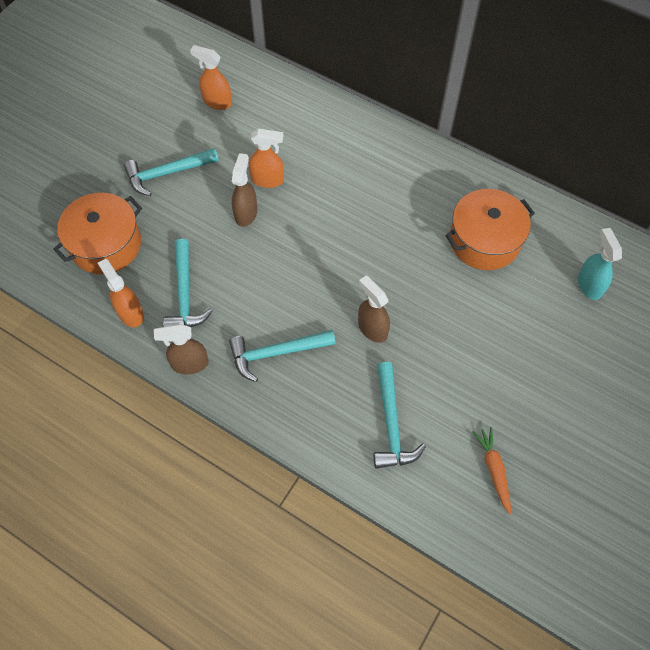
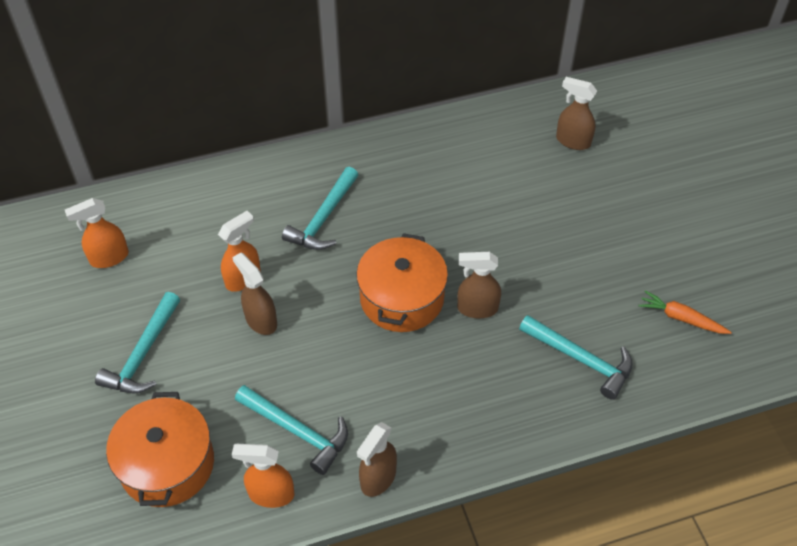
camera: 50 degrees left, 10 degrees down
turquoise hammer [229,330,336,382] -> turquoise hammer moved to [282,167,358,250]
orange pot [445,189,535,270] -> orange pot moved to [356,233,448,332]
turquoise spray bottle [578,228,622,300] -> brown spray bottle [556,77,597,150]

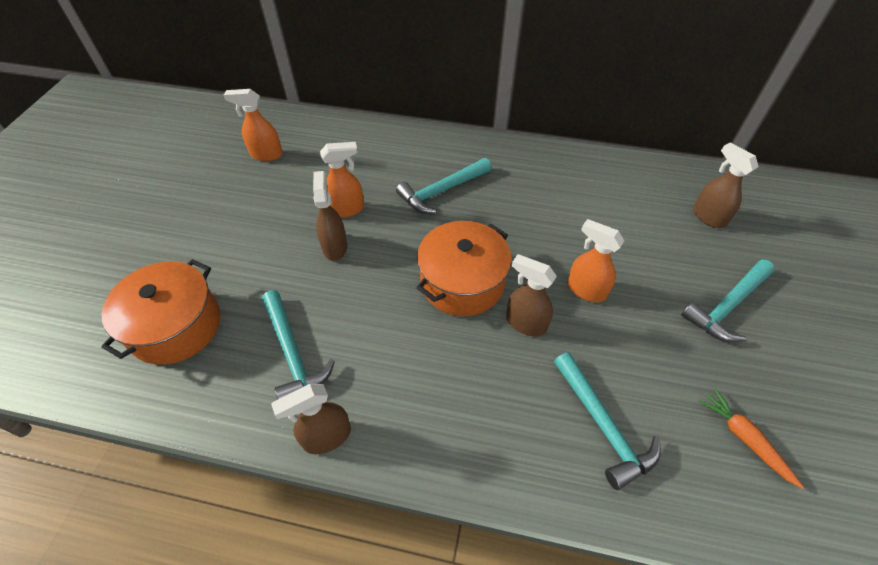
camera: 30 degrees right, 0 degrees up
turquoise hammer [95,292,180,393] -> turquoise hammer moved to [681,260,775,342]
orange spray bottle [232,444,294,508] -> orange spray bottle moved to [568,219,624,302]

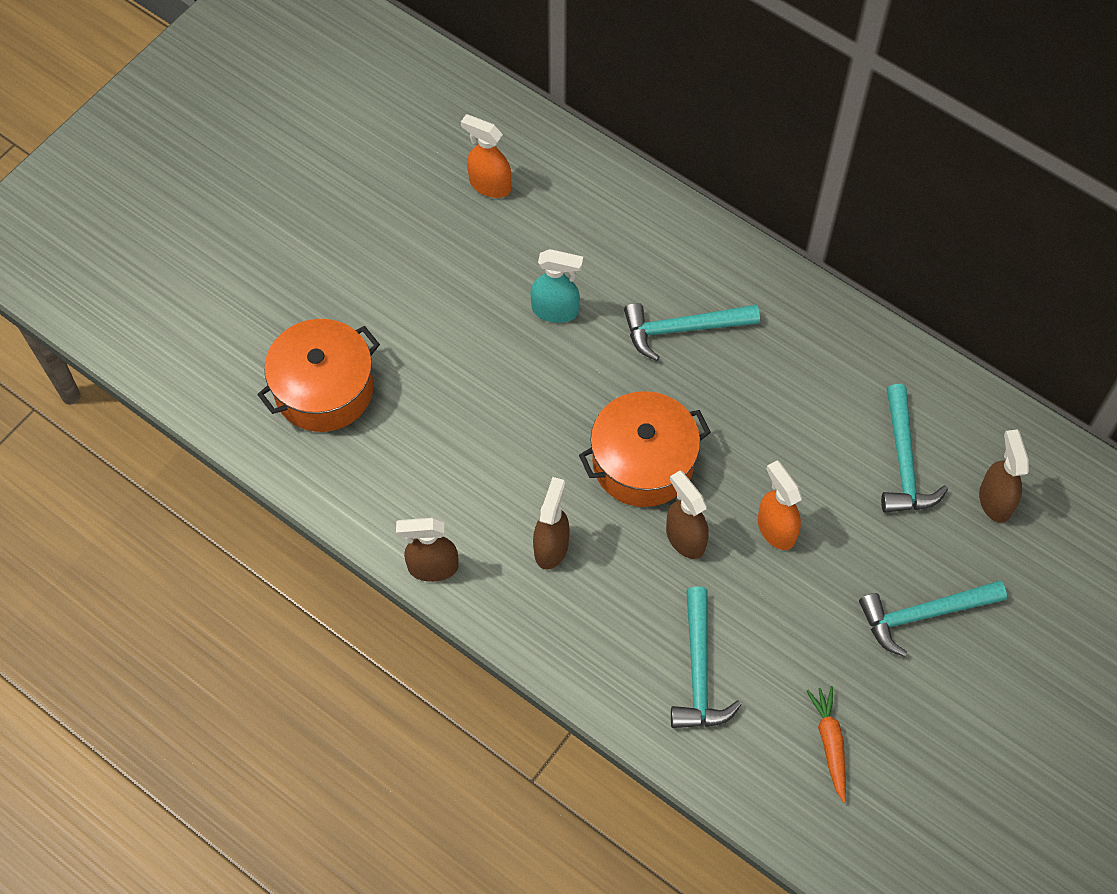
camera: 25 degrees right, 10 degrees up
turquoise hammer [262,290,335,399] -> turquoise hammer moved to [881,384,948,513]
brown spray bottle [313,171,347,261] -> brown spray bottle moved to [533,477,570,570]
orange spray bottle [320,142,364,218] -> turquoise spray bottle [531,249,583,323]

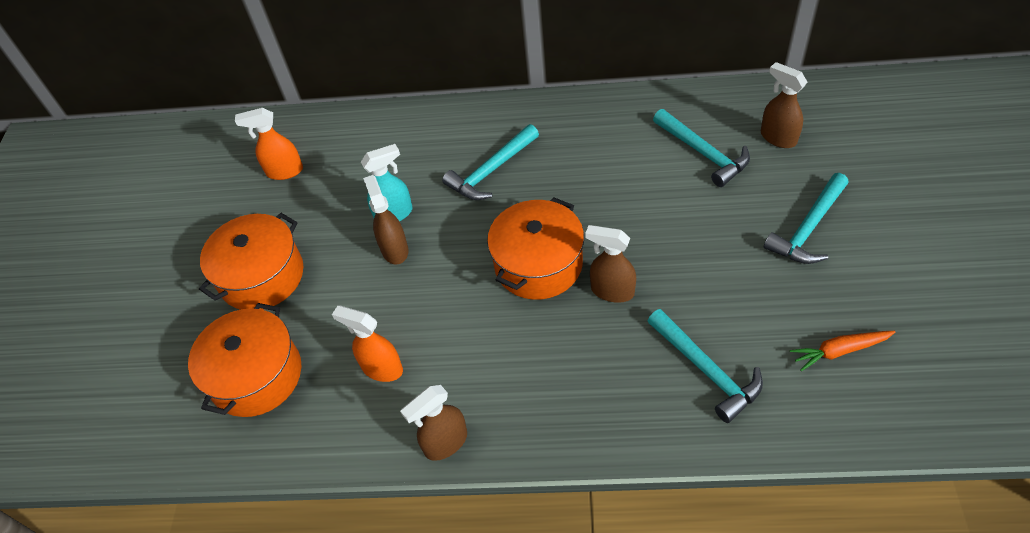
camera: 30 degrees left, 10 degrees down
brown spray bottle [533,477,570,570] -> brown spray bottle moved to [363,175,409,264]
orange spray bottle [758,460,802,550] -> orange spray bottle moved to [332,306,403,382]
orange carrot [806,686,846,803] -> orange carrot turned 60 degrees counterclockwise [790,331,895,371]
none -> orange pot [199,213,303,310]

